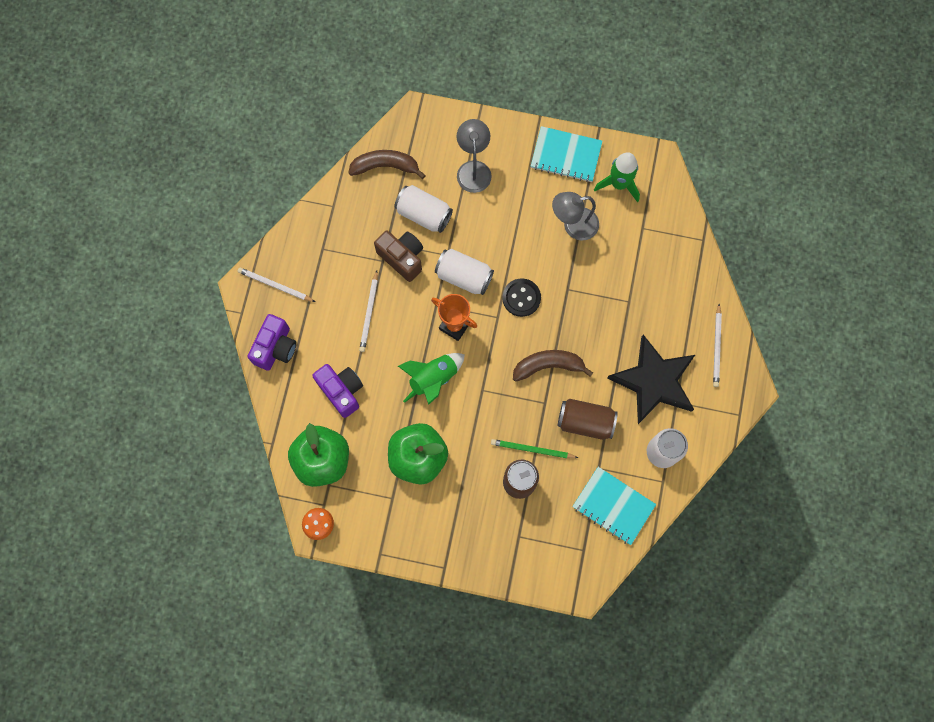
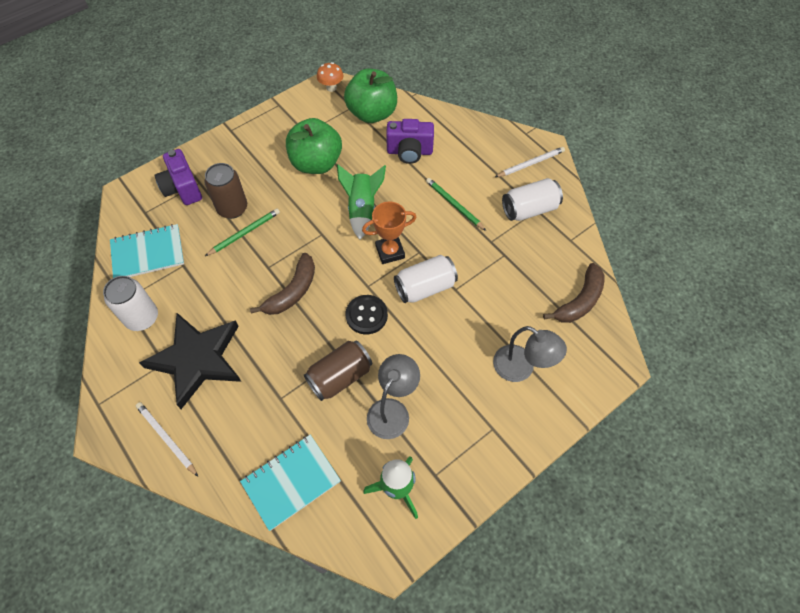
camera: 130 degrees right, 15 degrees down
purple camera [247,314,297,371] -> purple camera moved to [155,149,202,205]
white pencil [359,270,378,352] -> green pencil [426,178,486,231]
brown camera [374,230,423,282] -> none
white can [394,185,453,233] -> white can moved to [502,178,563,221]
turquoise notebook [531,126,603,182] -> turquoise notebook moved to [240,435,341,531]
brown can [558,399,618,440] -> brown can moved to [304,341,372,401]

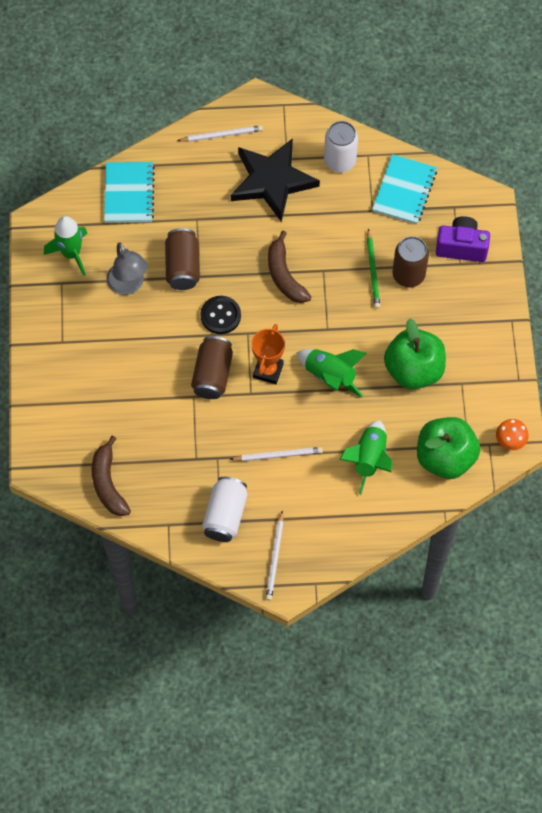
camera: 125 degrees right, 5 degrees up
purple camera [386,119,434,164] -> green rocket [340,420,393,495]
white can [394,255,458,303] -> brown can [191,336,233,399]
green pencil [426,178,486,231] -> white pencil [230,447,323,461]
grey lamp [493,326,567,382] -> none

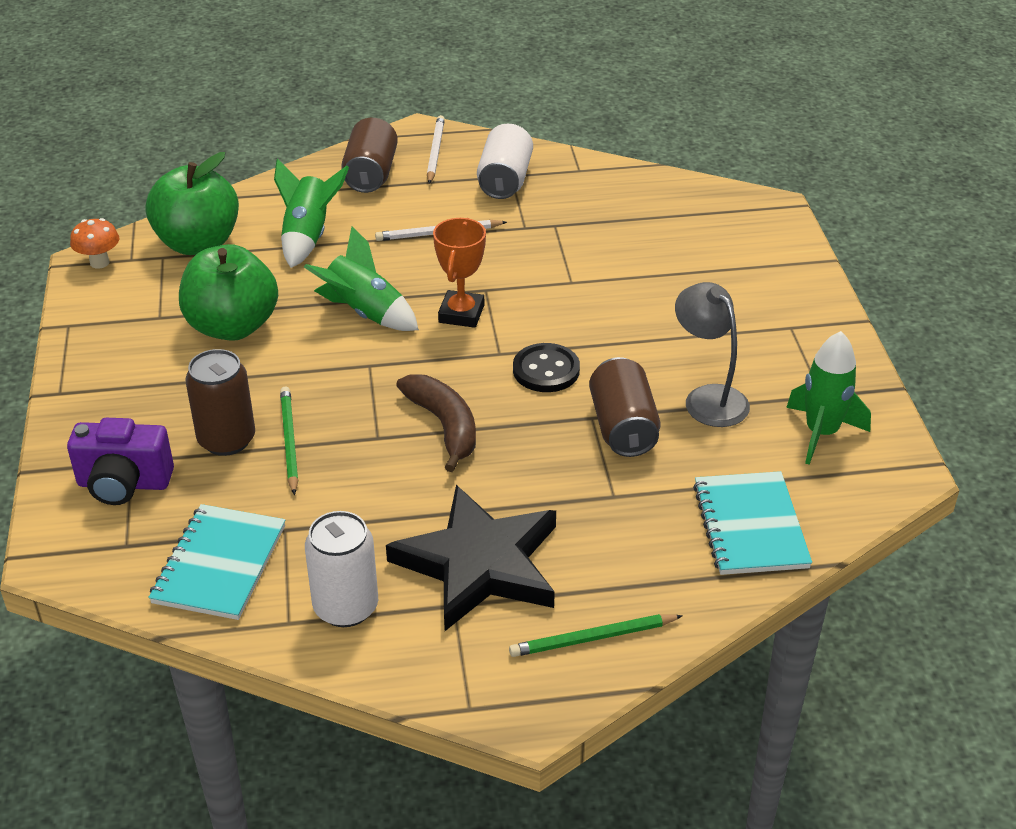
camera: 175 degrees right, 25 degrees down
brown banana [92,435,131,516] -> none
white pencil [177,125,263,142] -> green pencil [509,614,683,657]
brown can [191,336,233,399] -> brown can moved to [341,118,398,193]

